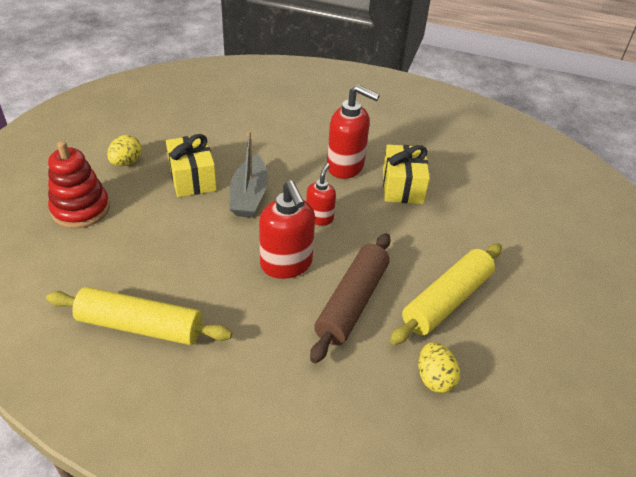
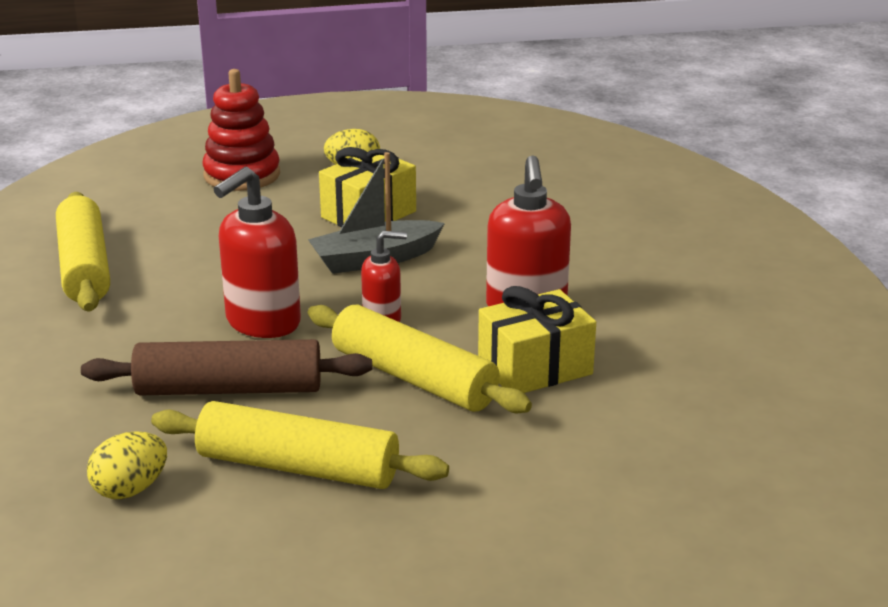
camera: 65 degrees right, 15 degrees down
none -> yellow rolling pin [308,305,532,413]

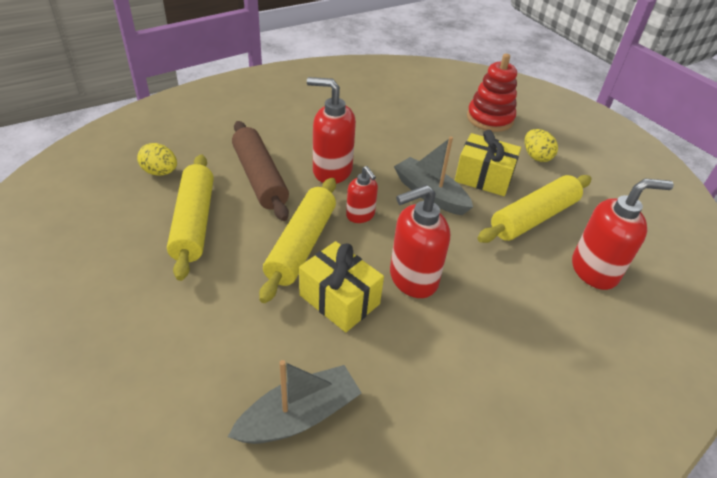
camera: 65 degrees right, 15 degrees up
yellow rolling pin [56,192,110,312] -> yellow rolling pin moved to [477,175,592,243]
none -> grey boat [228,360,361,444]
none -> red soap dispenser [572,179,674,290]

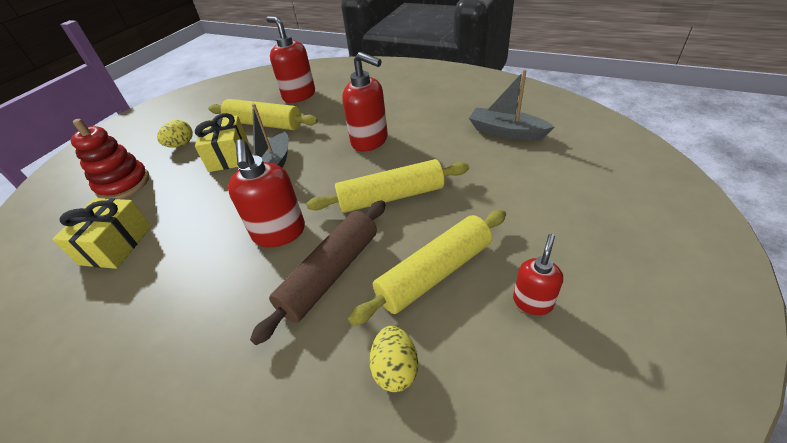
camera: 115 degrees left, 0 degrees up
yellow gift [299,241,384,332] -> yellow gift moved to [52,198,151,269]
red soap dispenser [346,166,378,223] -> red soap dispenser moved to [513,234,563,315]

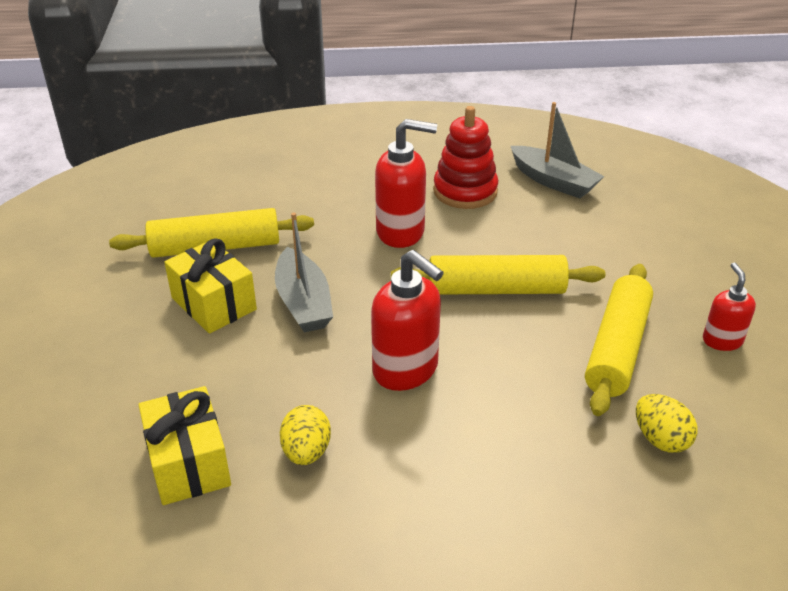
camera: 35 degrees left, 5 degrees down
red stacking toy [71,119,149,199] -> red stacking toy moved to [433,106,498,209]
yellow egg [157,120,193,148] -> yellow egg moved to [280,405,331,465]
brown rolling pin [250,200,386,345] -> none
red soap dispenser [266,16,315,103] -> none
yellow rolling pin [306,159,469,213] -> yellow rolling pin turned 45 degrees clockwise [391,255,605,294]
grey boat [469,69,554,140] -> grey boat turned 135 degrees counterclockwise [511,102,604,198]

